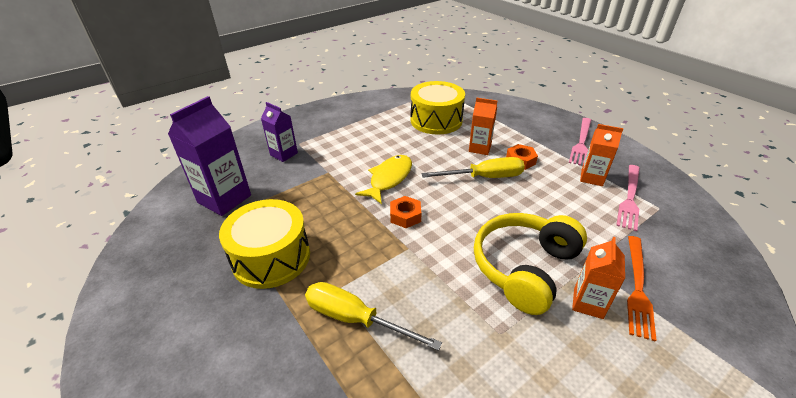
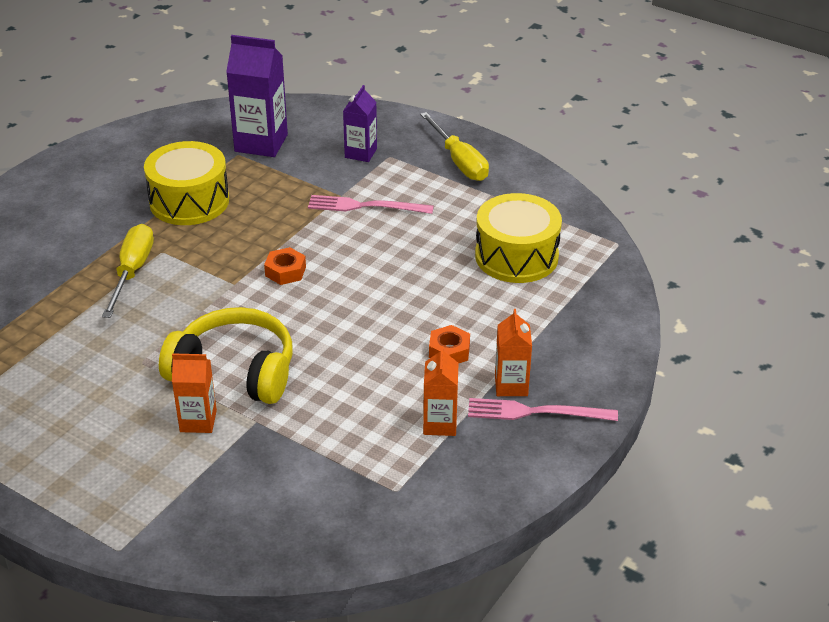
camera: 70 degrees right, 0 degrees up
yellow fish [355,155,412,204] -> none
yellow screwdriver [421,157,525,178] -> yellow screwdriver moved to [420,112,489,181]
orange carton [469,98,497,155] -> orange carton moved to [495,309,532,396]
pink fork [616,165,640,231] -> pink fork moved to [308,195,434,214]
orange fork [627,236,656,342] -> none

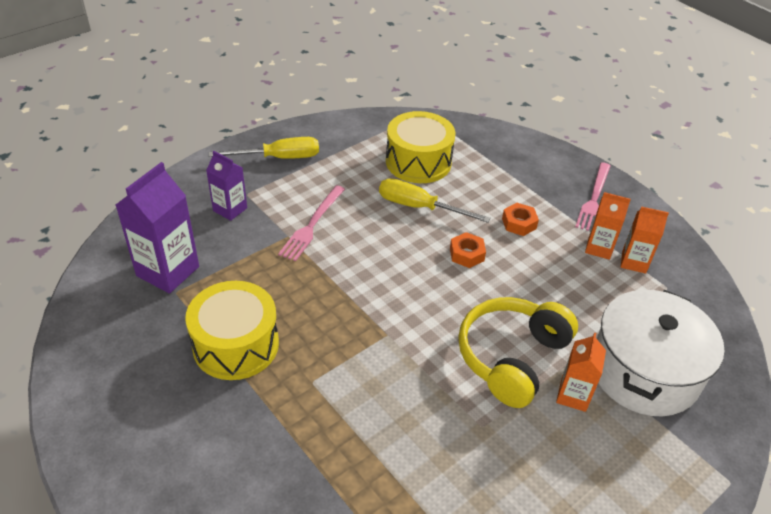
camera: 75 degrees left, 5 degrees up
yellow screwdriver [102,224,154,318] -> yellow screwdriver moved to [379,178,490,223]
orange nut [264,247,306,285] -> orange nut moved to [450,232,486,268]
orange carton [495,309,532,396] -> orange carton moved to [621,206,669,274]
none -> white pot [596,290,725,416]

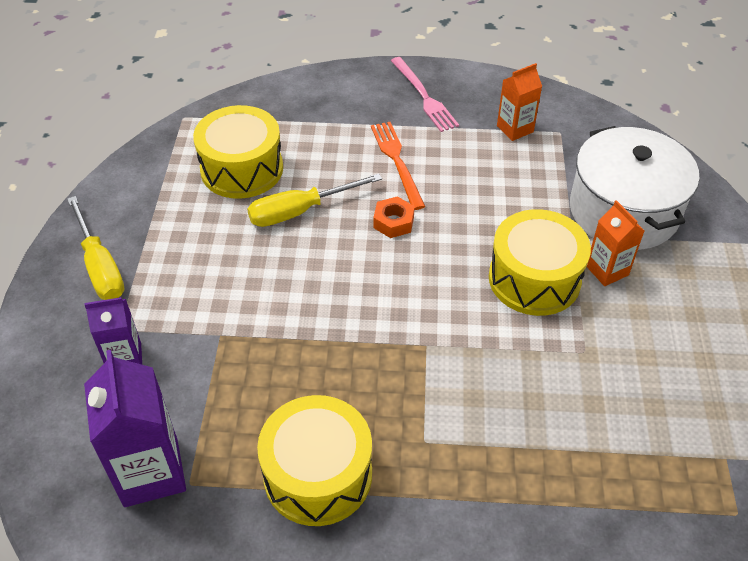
camera: 45 degrees left, 5 degrees up
yellow screwdriver [209,137,319,159] -> yellow screwdriver turned 120 degrees clockwise [67,196,125,300]
pink fork [278,185,345,261] -> none
yellow headphones [458,297,578,408] -> yellow drum [489,209,591,316]
orange nut [502,203,539,236] -> orange fork [371,122,426,210]
orange carton [585,192,631,260] -> none

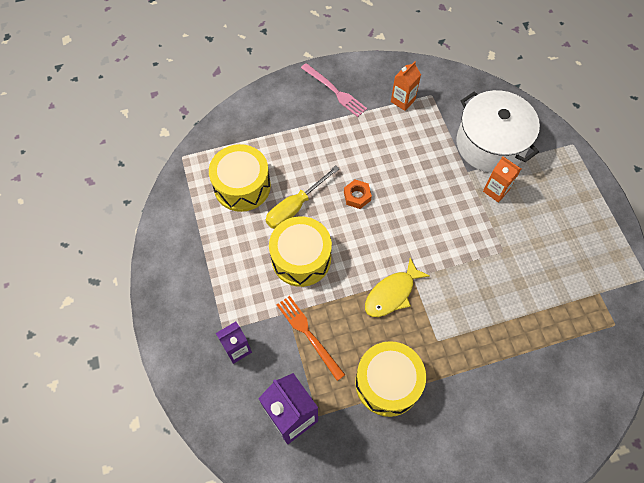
camera: 20 degrees left, 15 degrees up
yellow screwdriver [67,196,125,300] -> none
orange fork [371,122,426,210] -> orange fork moved to [277,296,345,381]
yellow drum [489,209,591,316] -> yellow drum moved to [269,216,332,287]
none -> yellow fish [365,258,430,317]

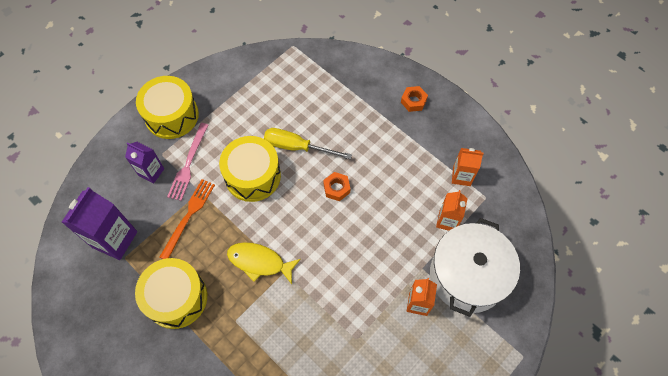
camera: 60 degrees right, 0 degrees up
yellow drum [209,144,271,212] -> yellow drum moved to [136,76,199,139]
pink fork [301,63,367,117] -> pink fork moved to [167,123,208,201]
none -> orange nut [401,86,428,112]
none -> orange carton [436,190,468,231]

